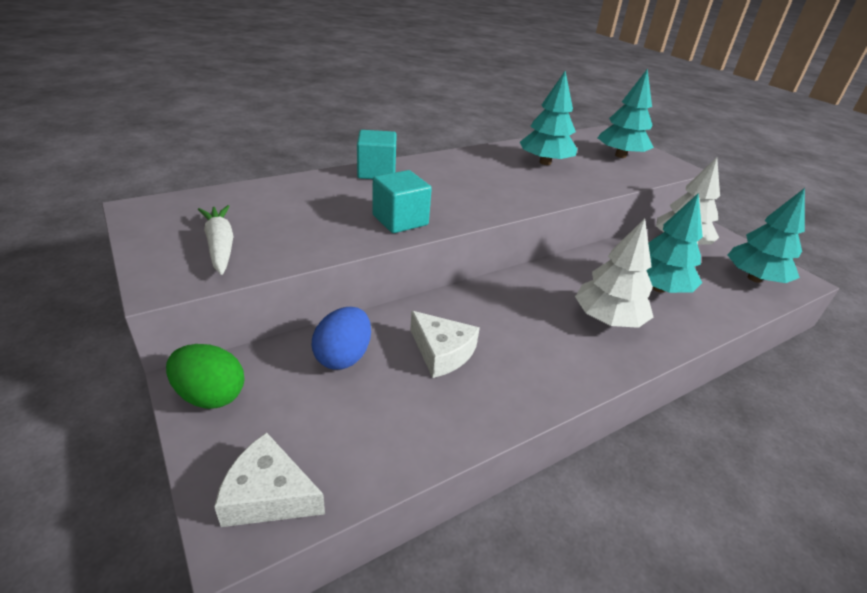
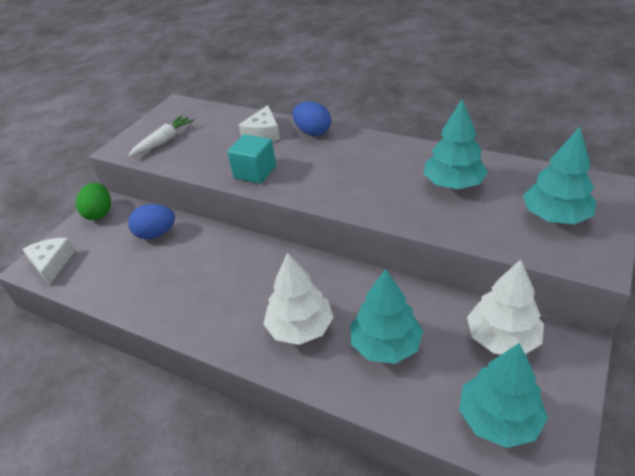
camera: 65 degrees right, 5 degrees up
turquoise cube [357,130,397,179] -> blue egg [293,102,331,136]
white cheese [410,311,480,378] -> white cheese moved to [239,105,280,141]

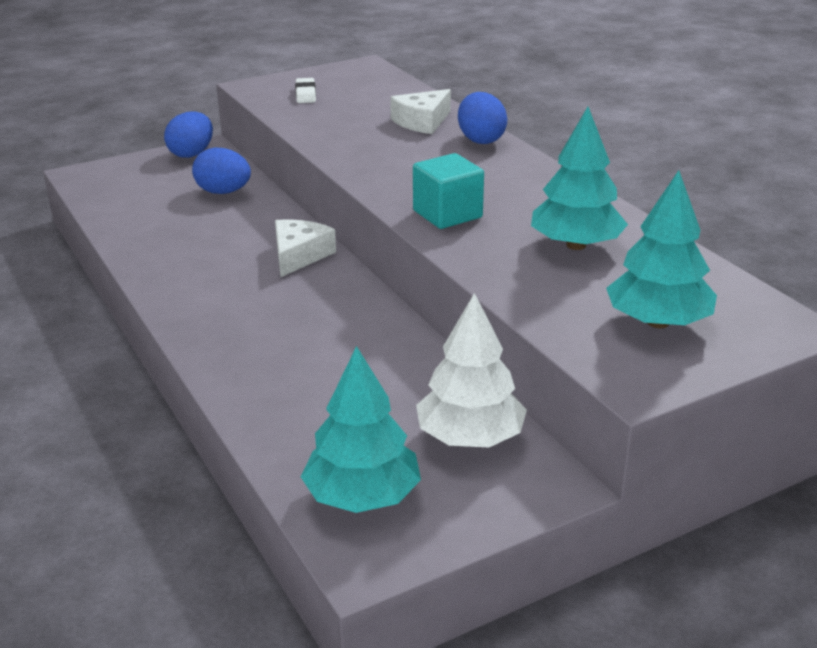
camera: 30 degrees right, 10 degrees down
white cheese [23,238,75,285] -> white cheese moved to [275,219,336,277]
green egg [76,183,111,220] -> blue egg [164,112,213,158]
white carrot [128,115,195,156] -> white eraser [295,78,316,103]
turquoise cube [227,134,276,184] -> turquoise cube moved to [413,153,484,229]
white tree [263,253,334,345] -> none
turquoise tree [350,268,423,364] -> none

